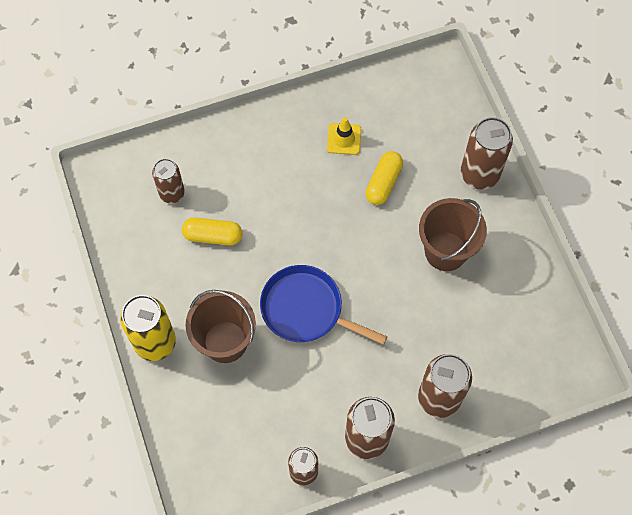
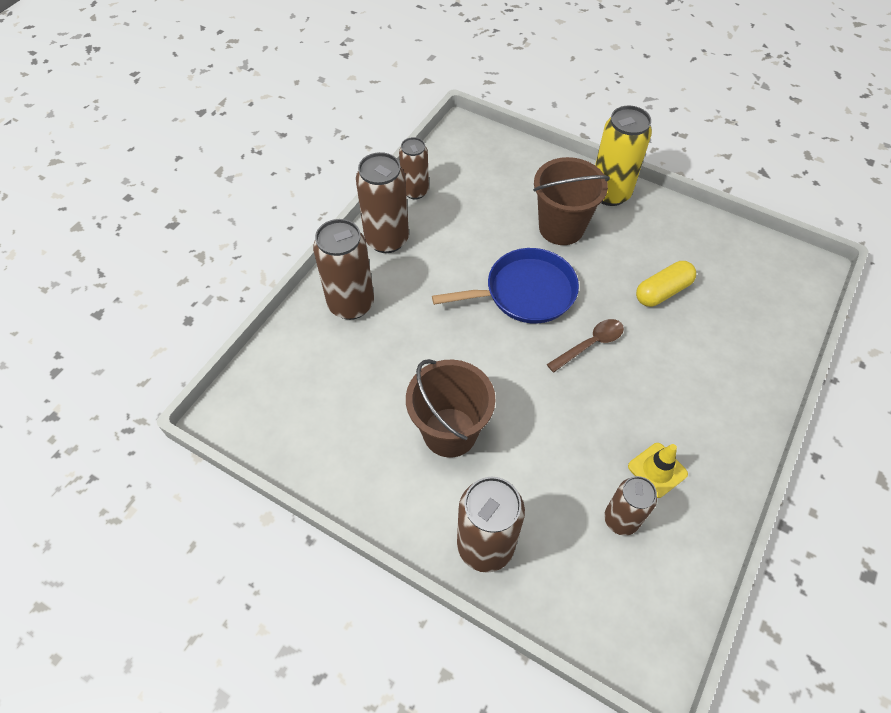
camera: 140 degrees right, 10 degrees down
brown can [152,159,185,204] -> brown can moved to [604,476,657,536]
yellow capsule [366,151,403,205] -> none
none -> brown spoon [547,319,624,373]

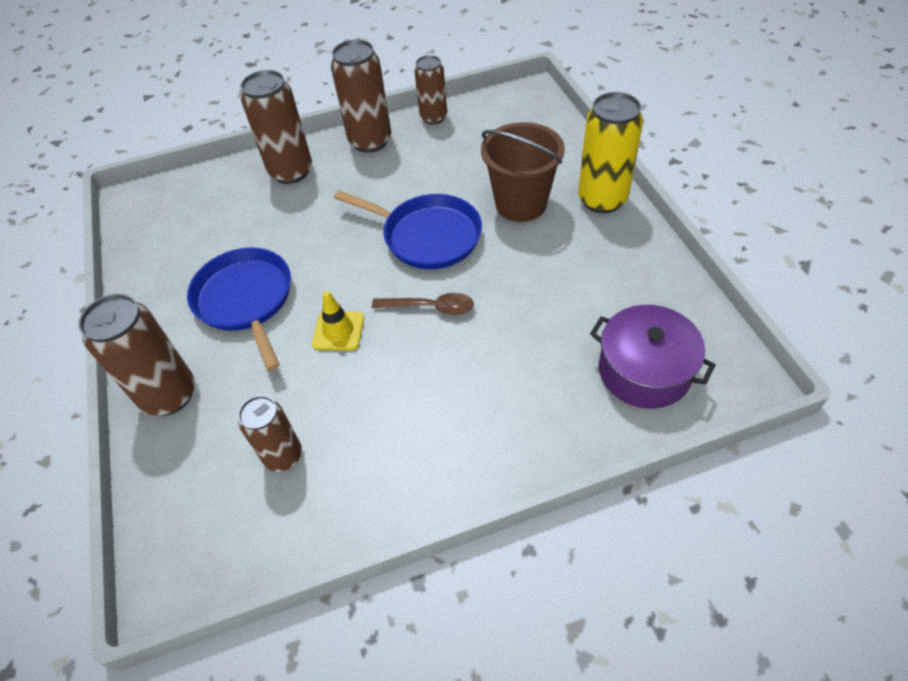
camera: 45 degrees right, 5 degrees down
brown bucket [406,359,496,458] -> blue pan [187,247,291,371]
yellow traffic cone [628,443,688,498] -> yellow traffic cone moved to [312,291,364,351]
yellow capsule [636,261,696,307] -> none
none -> purple pot [590,305,716,409]

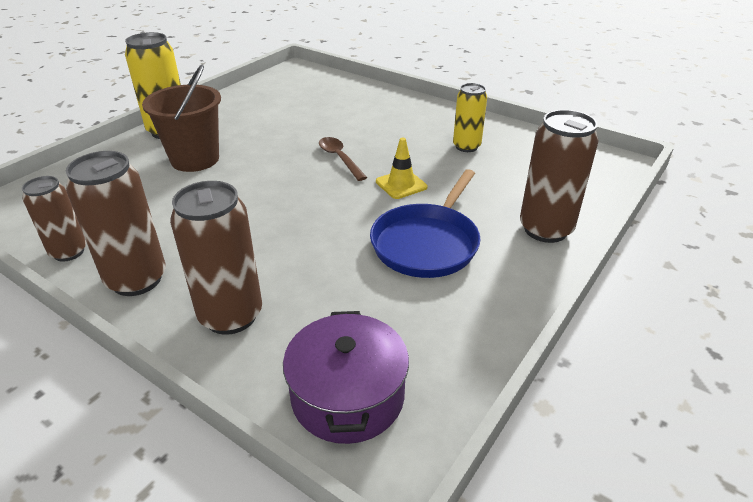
camera: 130 degrees left, 15 degrees down
brown can [238,395,302,472] -> none
blue pan [334,191,482,269] -> none
purple pot [590,305,716,409] -> purple pot moved to [283,311,409,444]
none -> yellow can [453,83,487,152]

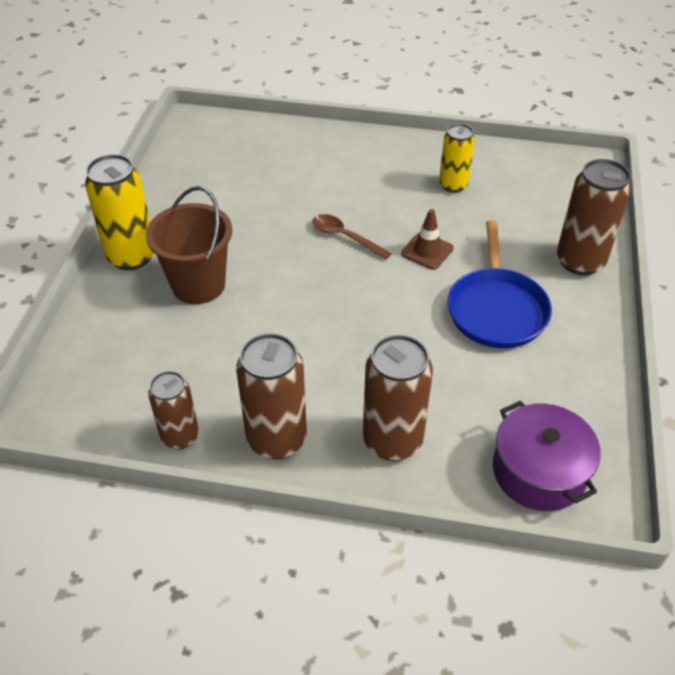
camera: 25 degrees left, 10 degrees up
yellow traffic cone [376,138,427,199] -> brown traffic cone [401,209,454,270]

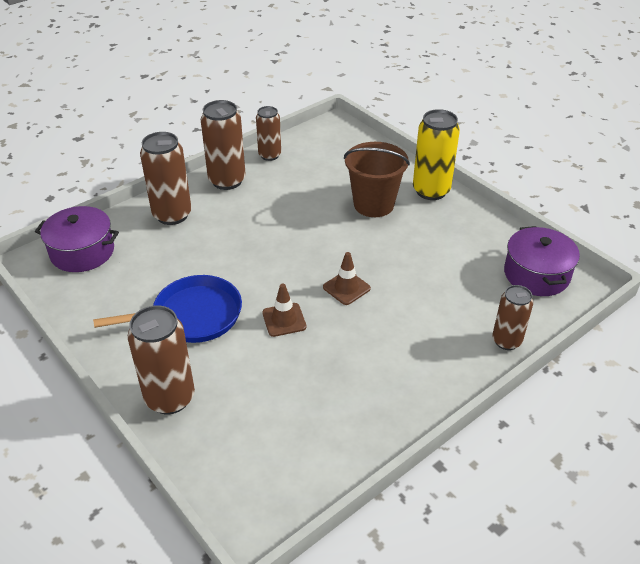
camera: 130 degrees right, 5 degrees down
brown spoon [313,214,392,260] -> brown traffic cone [323,252,371,305]
yellow can [439,124,475,193] -> none
blue pan [447,220,552,348] -> blue pan turned 120 degrees clockwise [93,275,242,343]
none -> brown can [492,285,533,350]
none -> purple pot [504,226,580,296]

